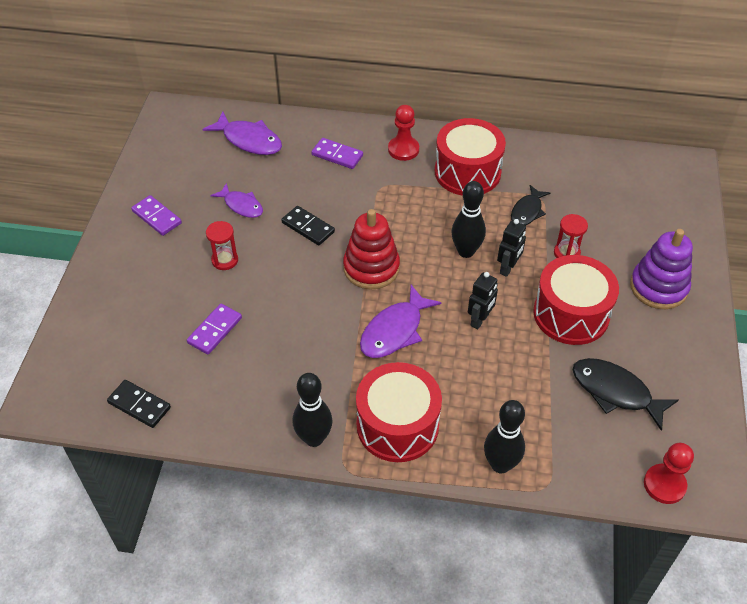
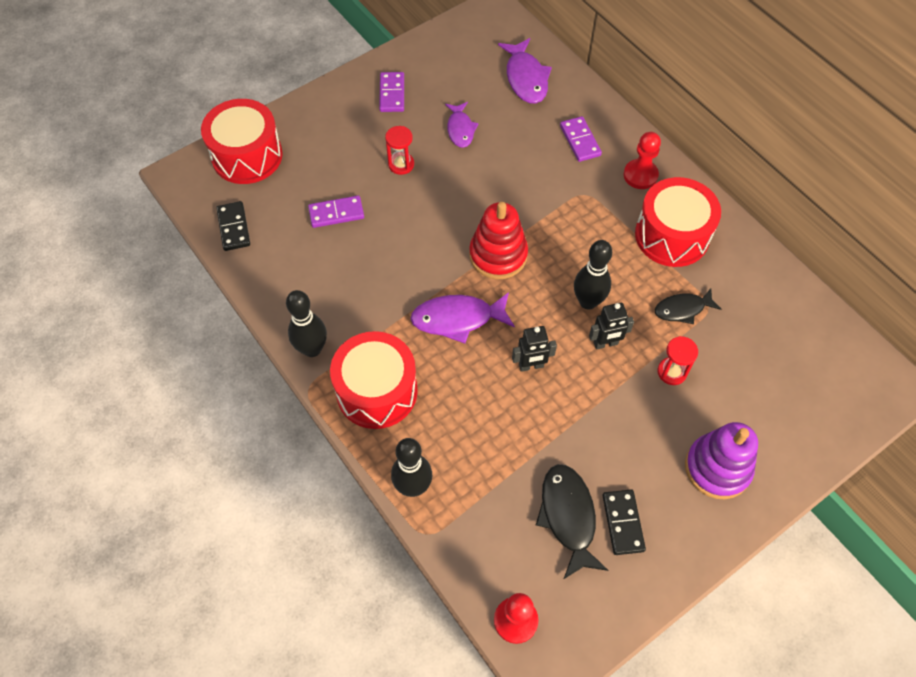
camera: 45 degrees right, 10 degrees up
black domino [281,206,335,245] -> black domino moved to [603,489,646,555]
red drum [533,255,619,345] -> red drum moved to [201,99,283,184]

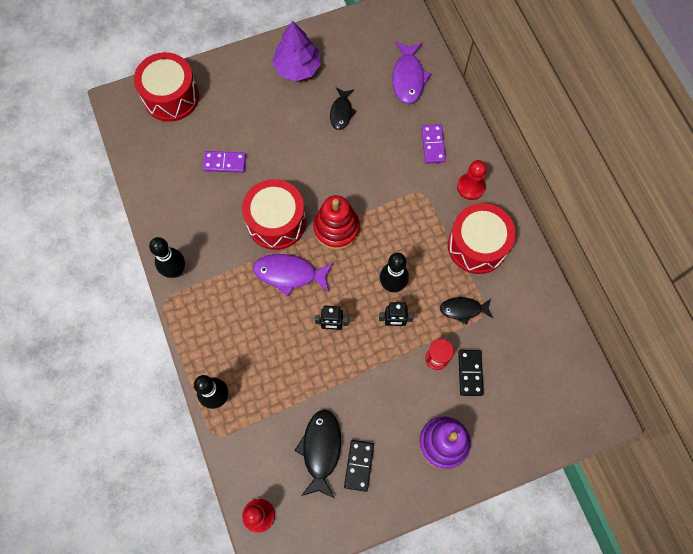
camera: 15 degrees right, 10 degrees up
black domino [216,201,250,251] -> black domino moved to [458,350,484,396]
red drum [330,331,418,429] -> red drum moved to [242,179,306,250]
purple domino [379,72,404,112] -> purple tree [272,21,321,81]
red hourglass [385,126,414,175] -> none
purple fish [445,102,479,148] -> black fish [330,87,357,130]

